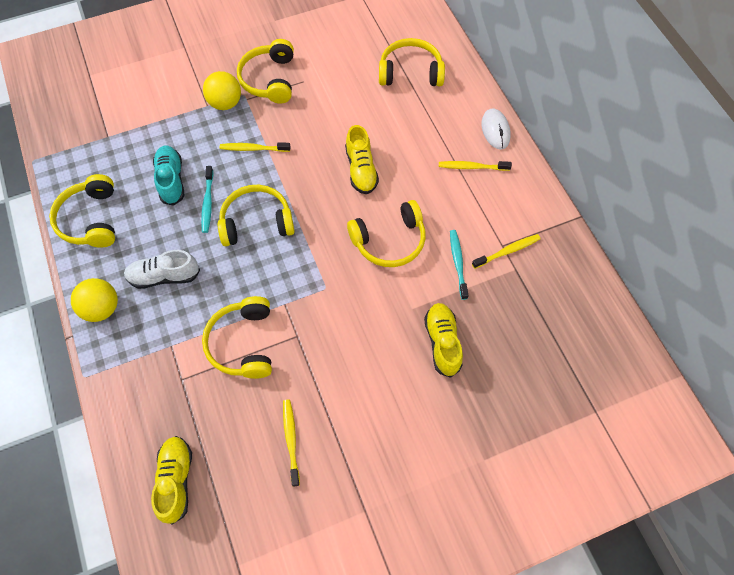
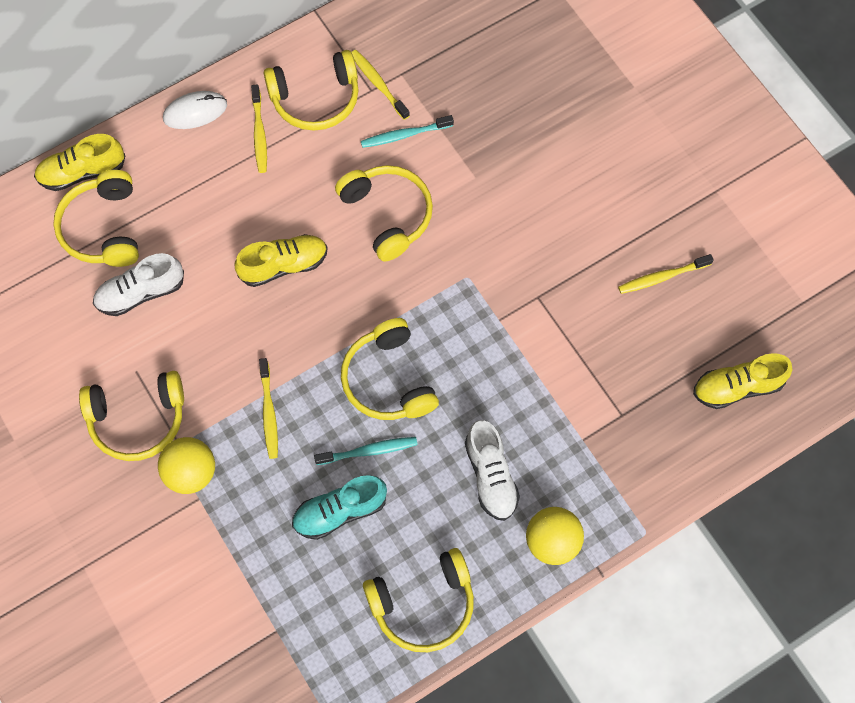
camera: 100 degrees left, 5 degrees up
yellow headphones [202,296,272,379] -> yellow headphones moved to [264,50,359,131]
yellow shoe [424,303,463,378] -> yellow shoe moved to [34,134,125,191]
none -> white shoe [93,253,184,316]

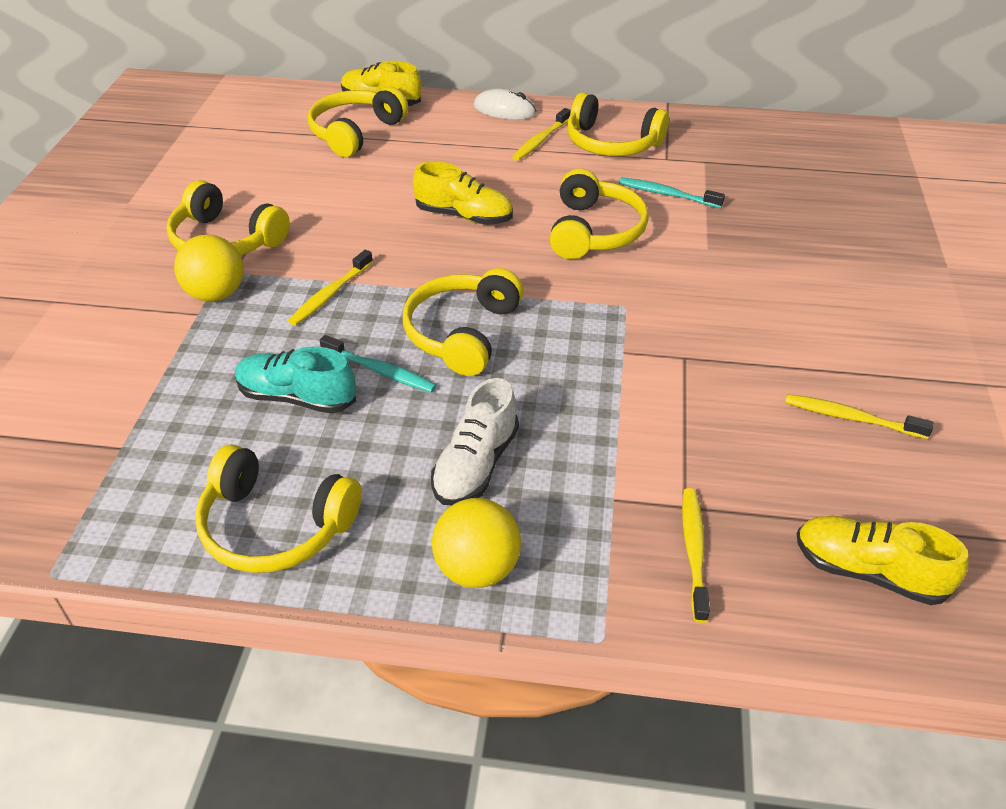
camera: 40 degrees right, 25 degrees down
white shoe [93,253,184,316] -> none
yellow toothbrush [351,50,410,120] -> yellow toothbrush moved to [682,488,710,623]

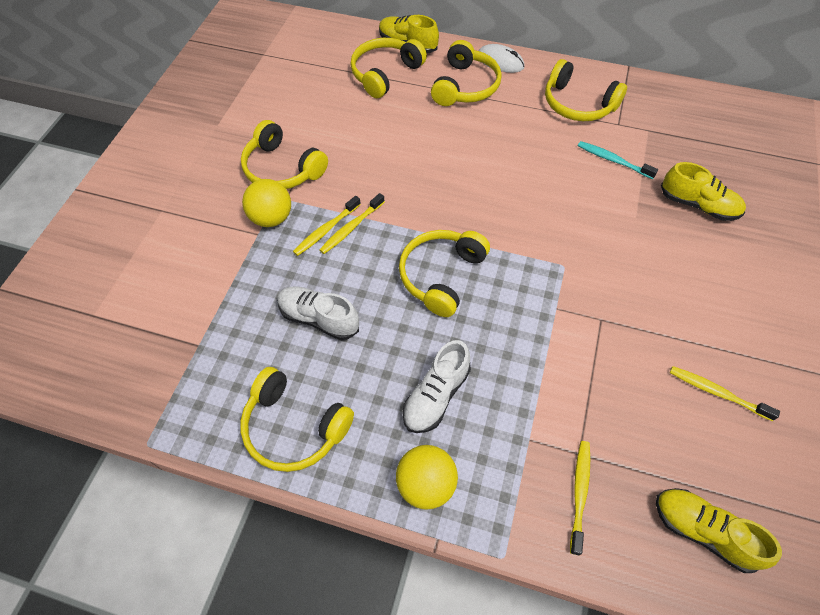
camera: 10 degrees right, 15 degrees up
turquoise shoe [235,347,356,414] -> white shoe [277,286,359,340]
turquoise toothbrush [320,335,437,393] -> none
yellow shoe [413,161,513,225] -> yellow shoe moved to [661,162,746,221]
yellow toothbrush [512,108,571,161] -> yellow toothbrush moved to [293,196,361,256]
yellow headphones [550,168,649,259] -> yellow headphones moved to [431,40,502,106]

